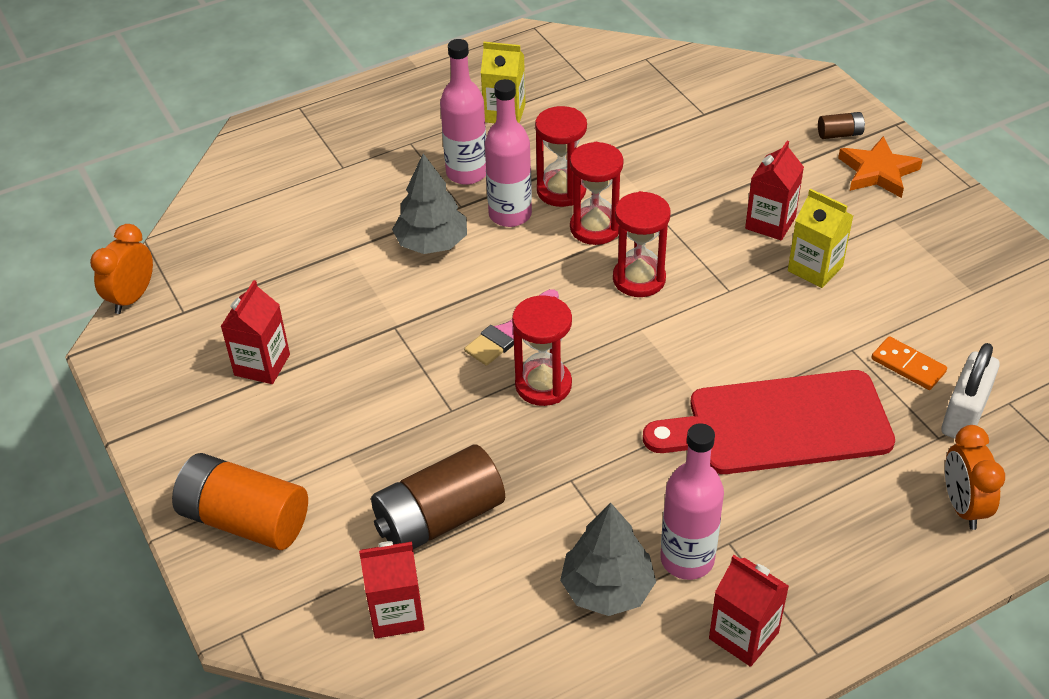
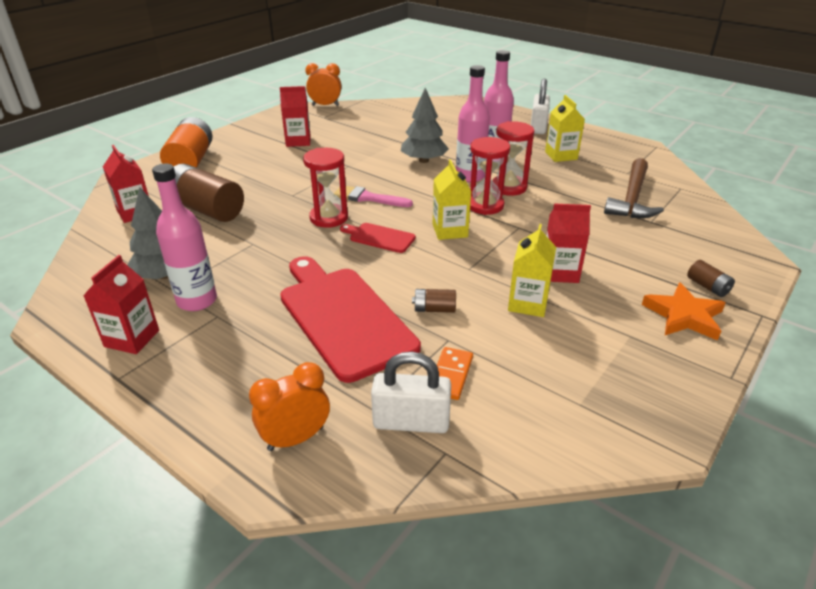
camera: 65 degrees right, 10 degrees down
red hourglass [613,191,671,297] -> yellow carton [433,160,471,240]
none -> red cutting board [340,223,416,253]
none -> brown battery [412,289,456,313]
none -> white padlock [531,79,550,134]
none -> brown hammer [604,158,664,218]

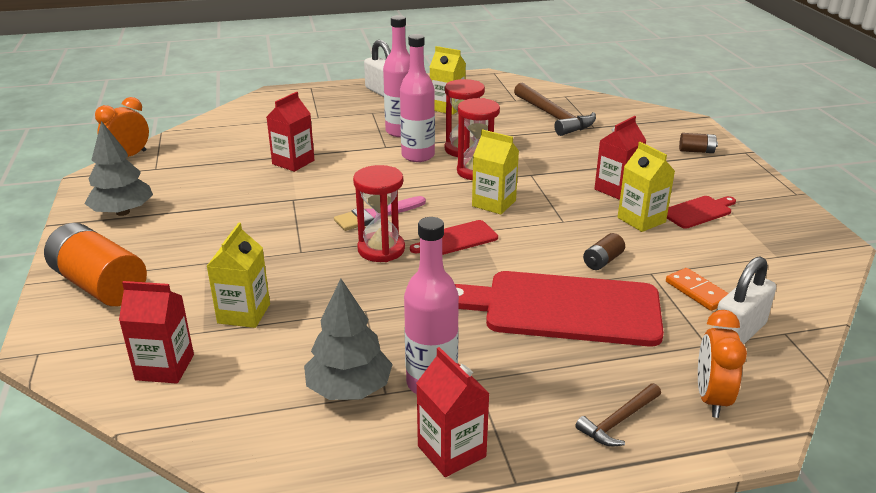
camera: 50 degrees left, 5 degrees down
brown battery [174,164,244,222] -> yellow carton [207,223,270,328]
red carton [280,86,311,147] -> red carton moved to [267,92,314,172]
grey tree [401,88,449,163] -> grey tree moved to [85,121,153,216]
orange star [642,282,726,341] -> none
none -> brown hammer [575,383,661,447]
none -> red cutting board [667,196,736,229]

